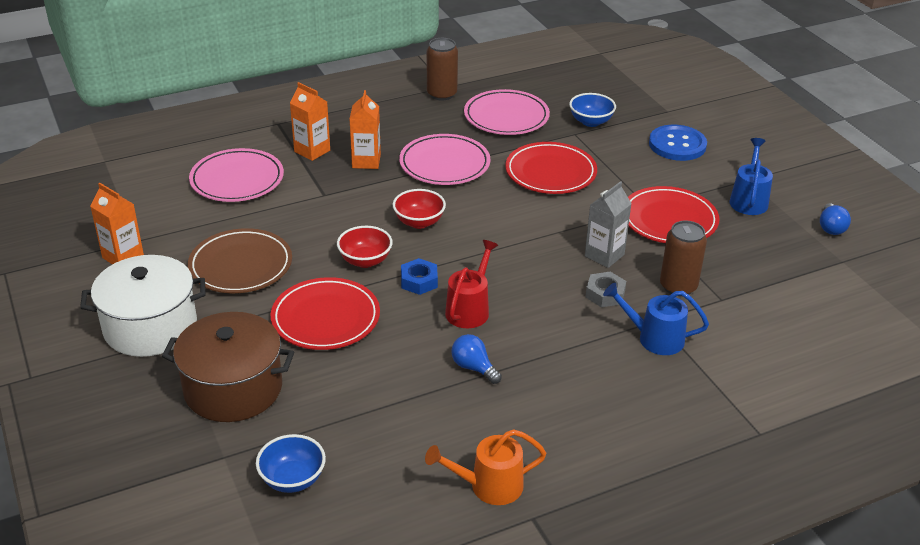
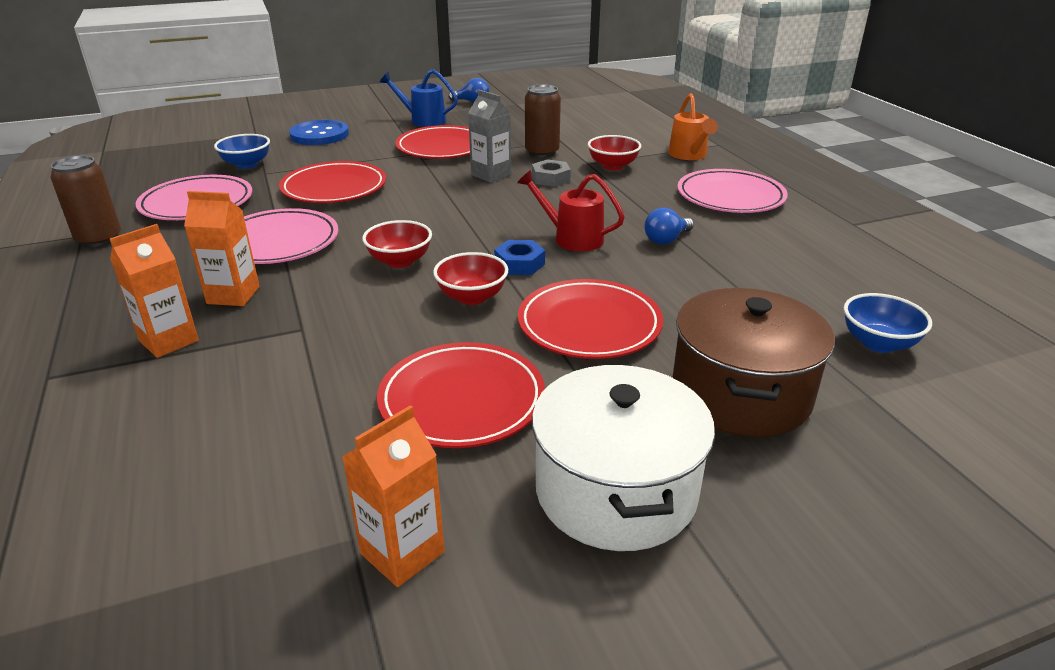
camera: 85 degrees left, 5 degrees down
brown plate [188,228,292,293] -> red plate [377,342,545,448]
pink plate [189,148,284,202] -> pink plate moved to [677,169,788,213]
orange watering can [425,429,547,505] -> orange watering can moved to [668,93,718,160]
blue watering can [603,283,709,355] -> red bowl [588,135,641,170]

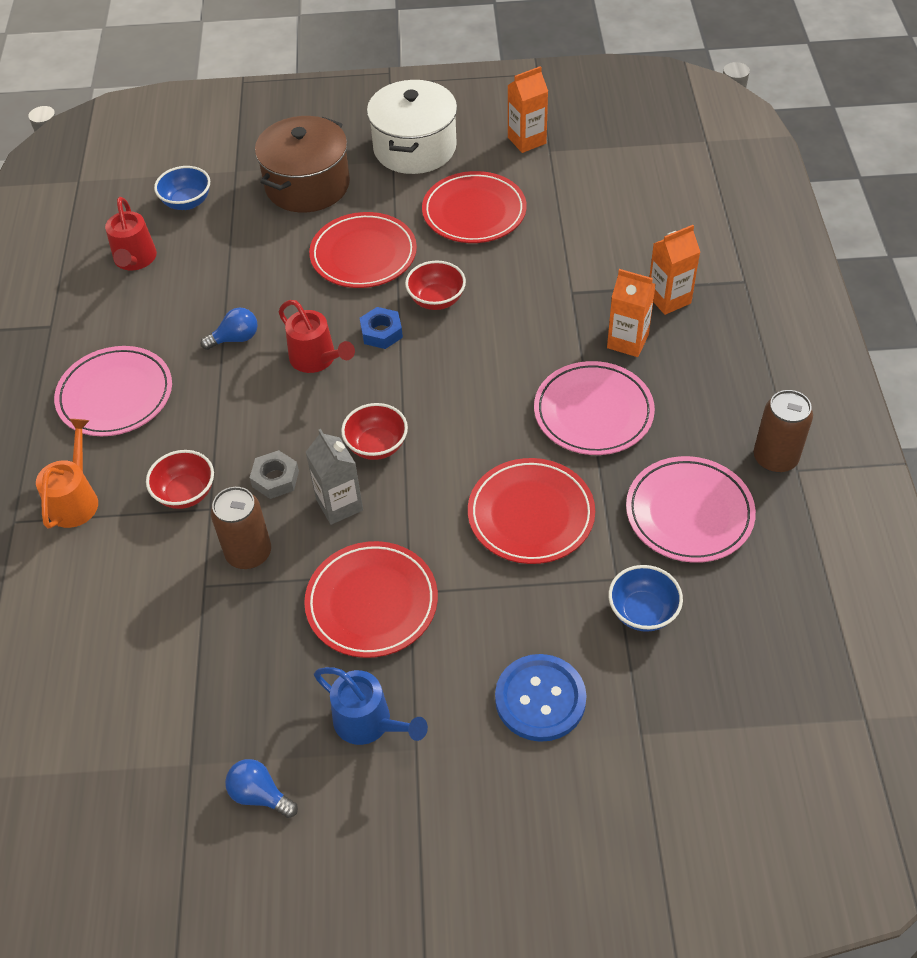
camera: 160 degrees left, 20 degrees up
red bowl [362,220,432,268] -> red bowl moved to [341,403,408,460]
none -> red watering can [105,197,157,271]

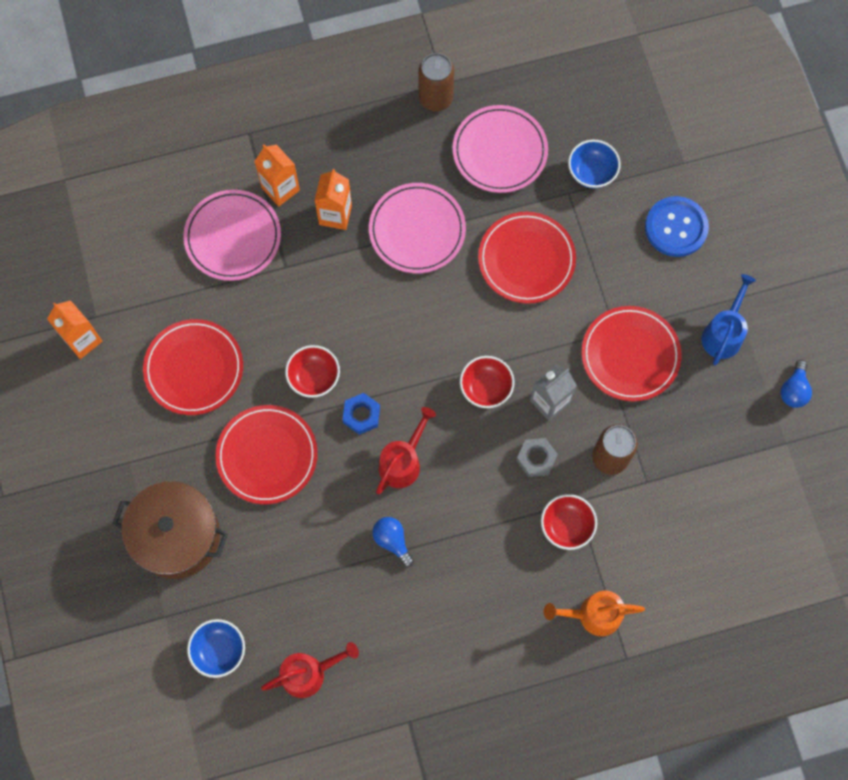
camera: 105 degrees left, 20 degrees up
pink plate [54,346,172,436] -> pink plate moved to [183,190,281,281]
white pot [367,80,457,174] -> none

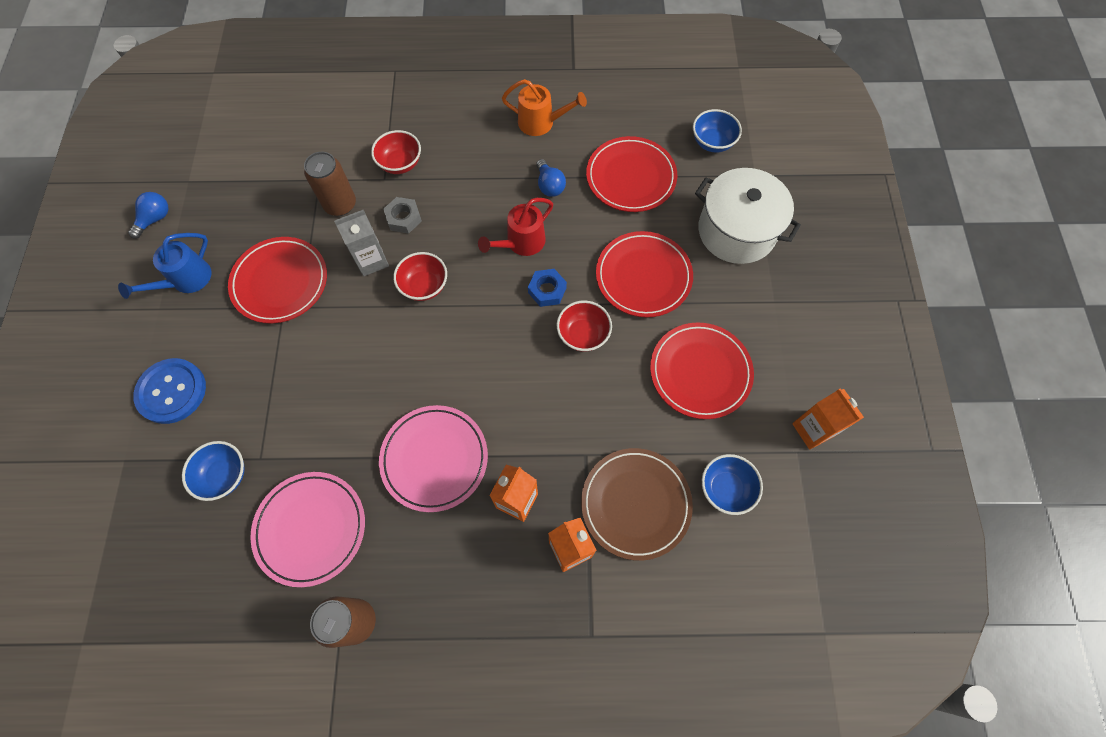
camera: 165 degrees left, 5 degrees down
brown pot [113,481,228,579] -> white pot [695,168,801,264]
pink plate [183,190,281,281] -> brown plate [581,448,693,561]
red watering can [261,642,359,698] -> none
red plate [478,212,576,304] -> red plate moved to [586,136,677,212]
orange watering can [544,591,645,636] -> orange watering can moved to [502,79,587,136]
none -> blue bowl [702,454,763,515]

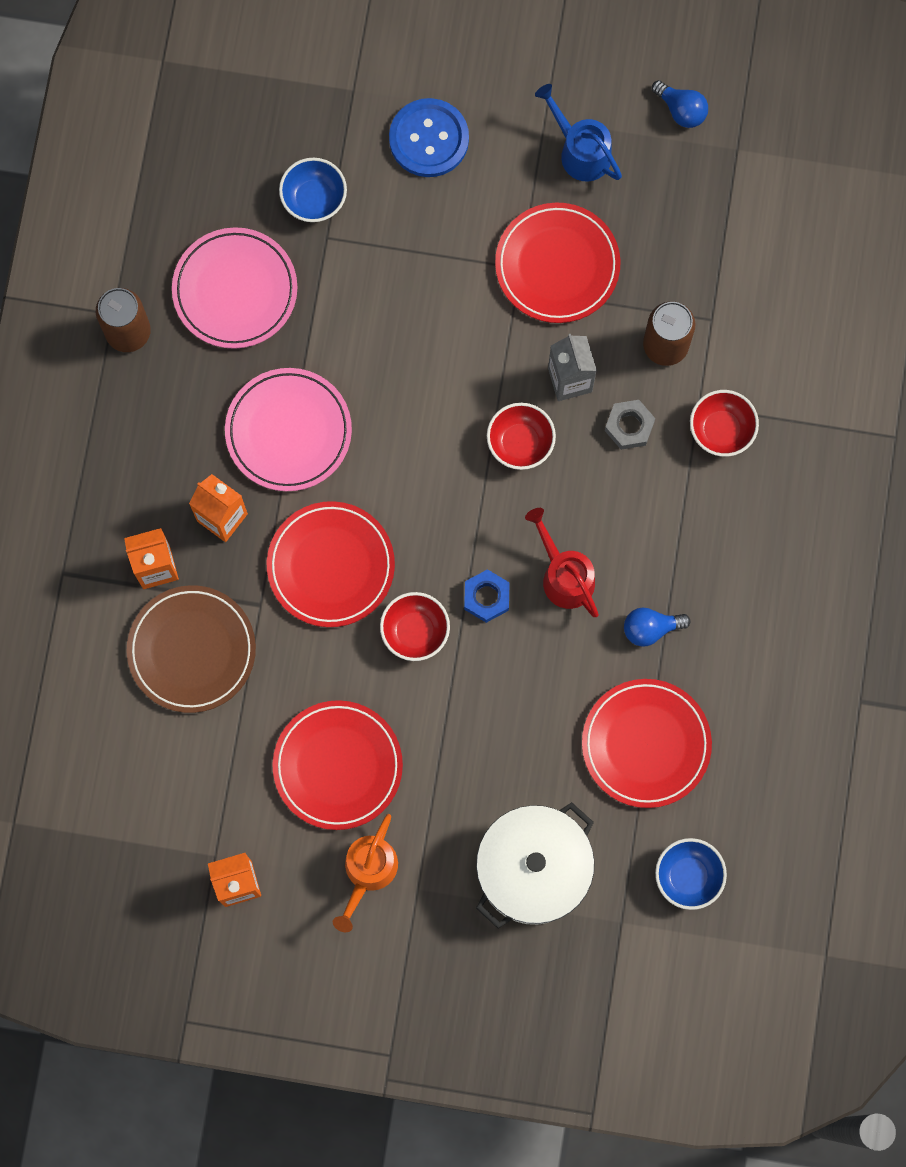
camera: 100 degrees right, 10 degrees up
orange watering can [502,79,587,136] -> orange watering can moved to [333,814,398,932]
red plate [596,231,693,317] -> red plate moved to [267,501,395,627]
blue bowl [702,454,763,515] -> none

